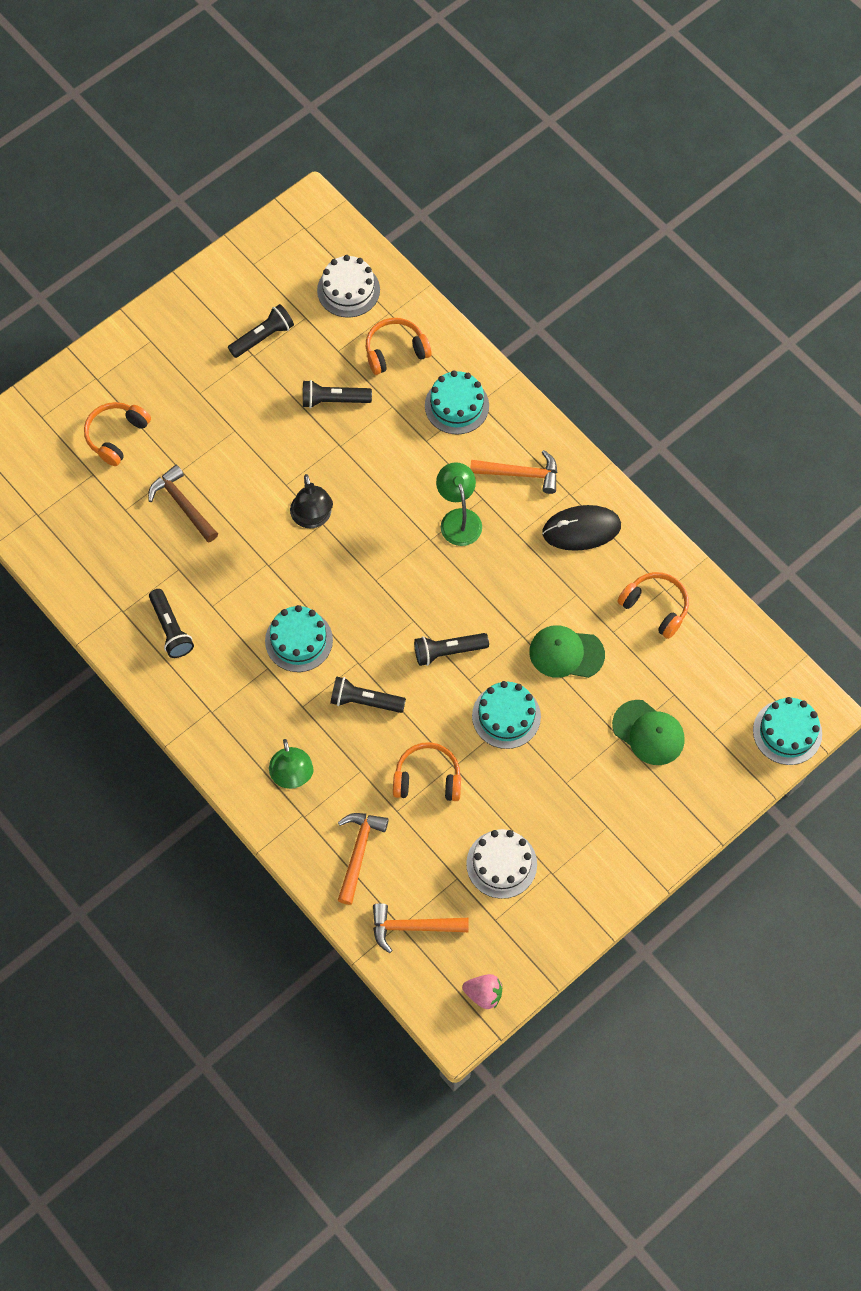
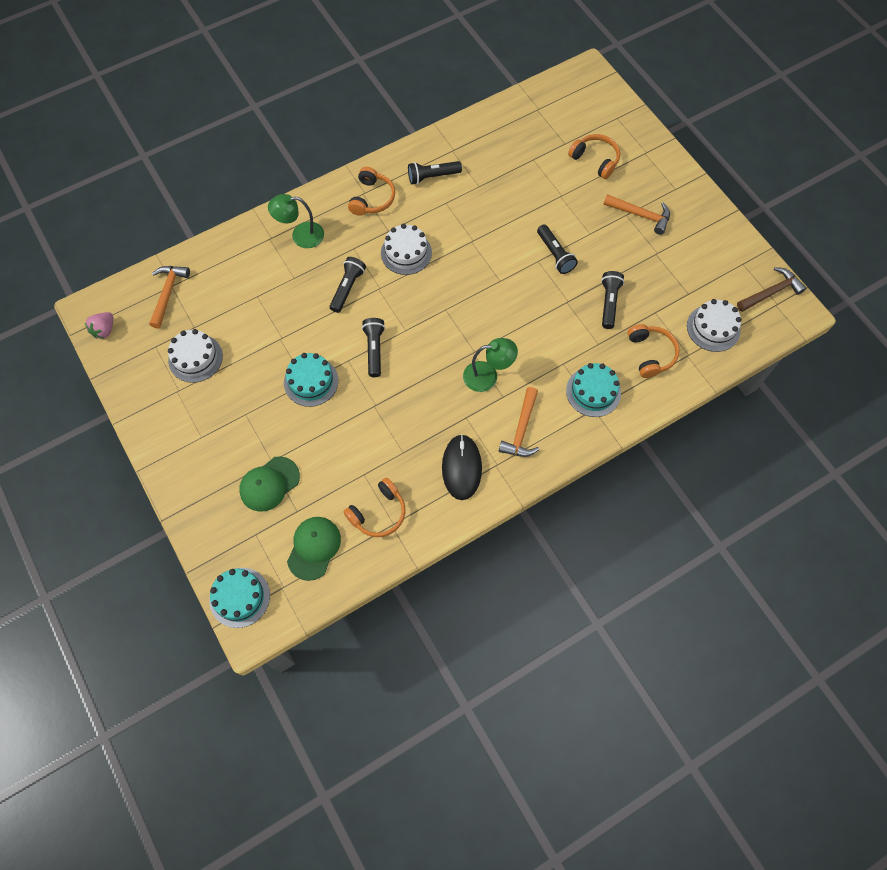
camera: 100 degrees right, 0 degrees up
brown hammer [148,465,218,542] -> brown hammer moved to [737,267,806,312]
black flashlight [228,304,294,358] -> black flashlight moved to [537,224,578,274]
turquoise cake [265,605,333,672] -> white cake [381,224,432,275]
black lamp [290,474,333,528] -> none
orange hammer [338,813,389,905] -> orange hammer moved to [603,194,670,235]
orange headphones [393,742,461,801] -> orange headphones moved to [348,167,395,216]
green cap [529,625,605,678] -> green cap moved to [287,517,341,581]

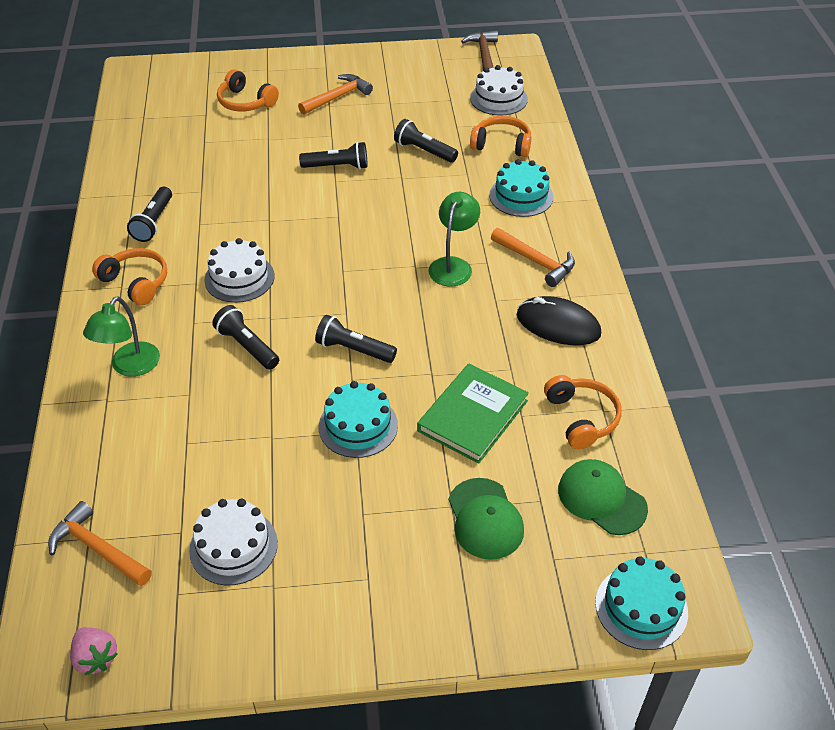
camera: 65 degrees left, 20 degrees down
orange headphones [568,134,620,179] -> orange headphones turned 120 degrees counterclockwise [217,69,279,111]
none -> green book [417,364,529,464]

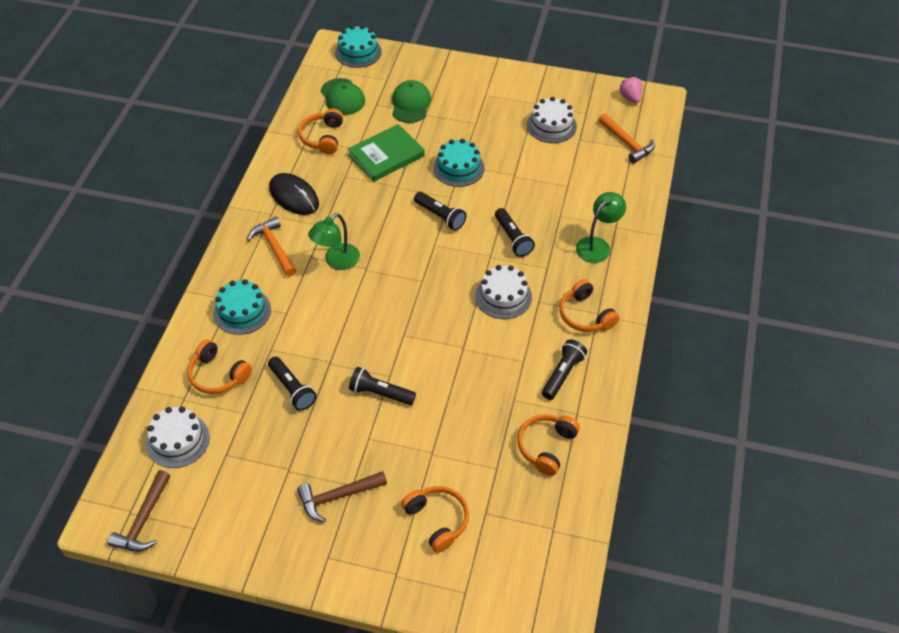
camera: 160 degrees left, 5 degrees up
orange hammer [298,74,373,115] -> brown hammer [297,471,387,523]
none -> orange headphones [517,414,580,476]

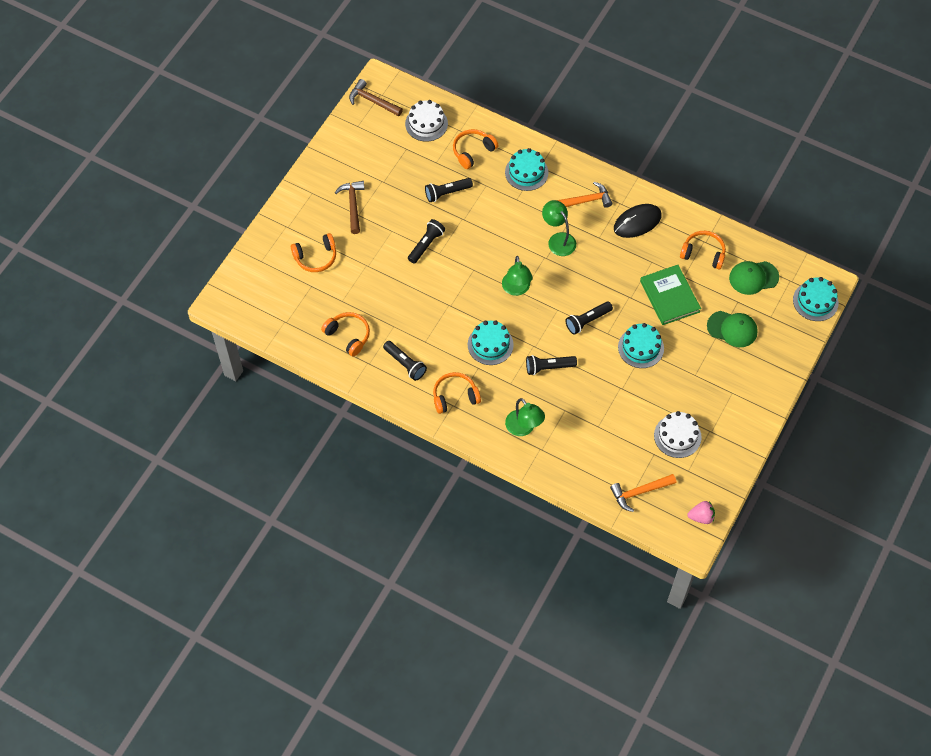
camera: 105 degrees right, 10 degrees up
white cake [475,265,532,319] -> turquoise cake [468,320,514,365]
none -> green lamp [502,256,533,296]

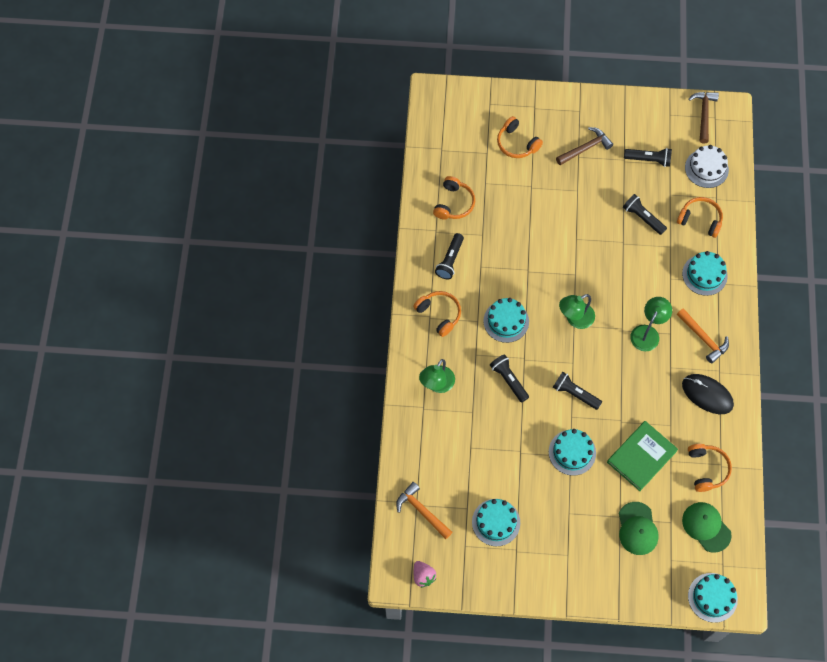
camera: 65 degrees right, 5 degrees up
black flashlight [408,219,445,264] -> black flashlight moved to [624,148,672,167]
white cake [654,411,702,458] -> turquoise cake [472,499,520,546]

